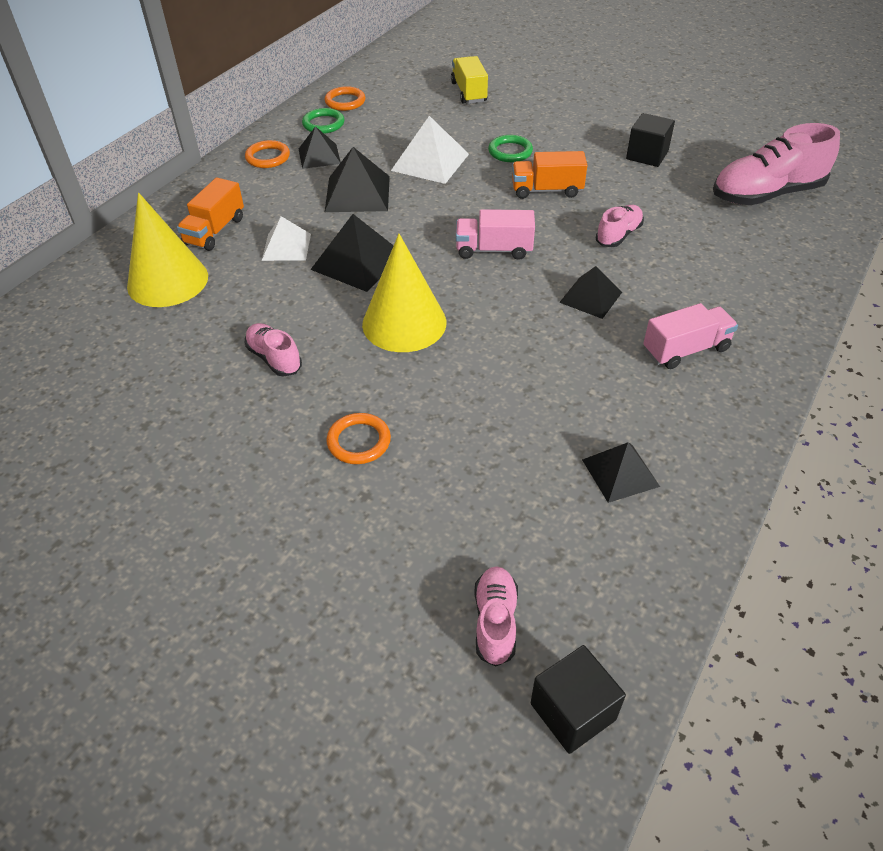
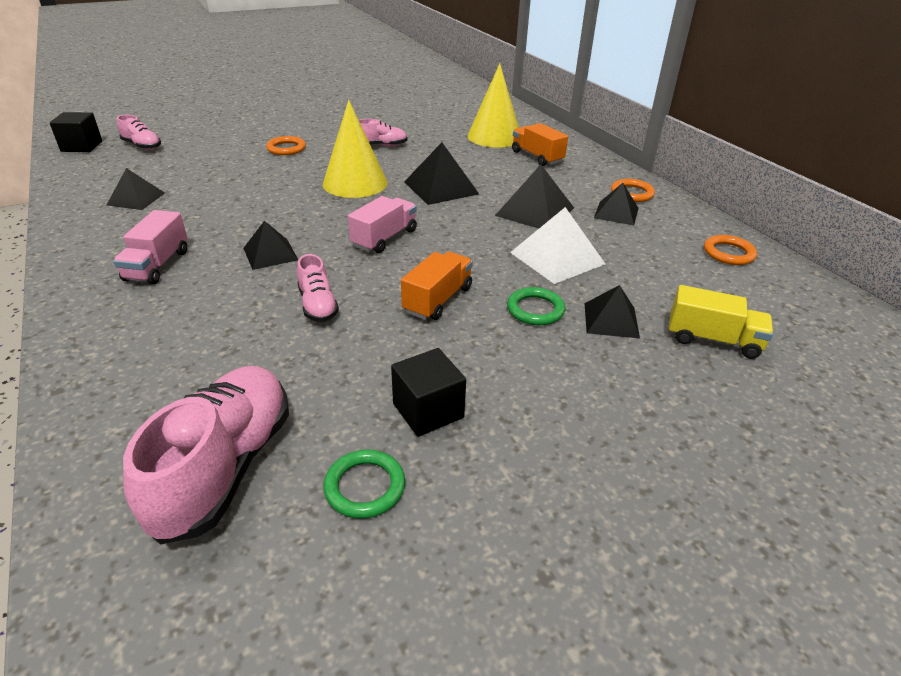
camera: 120 degrees right, 10 degrees down
white pyramid [262,216,311,261] -> none
green ring [302,108,344,134] -> green ring moved to [323,450,405,519]
none -> black pyramid [584,285,640,339]

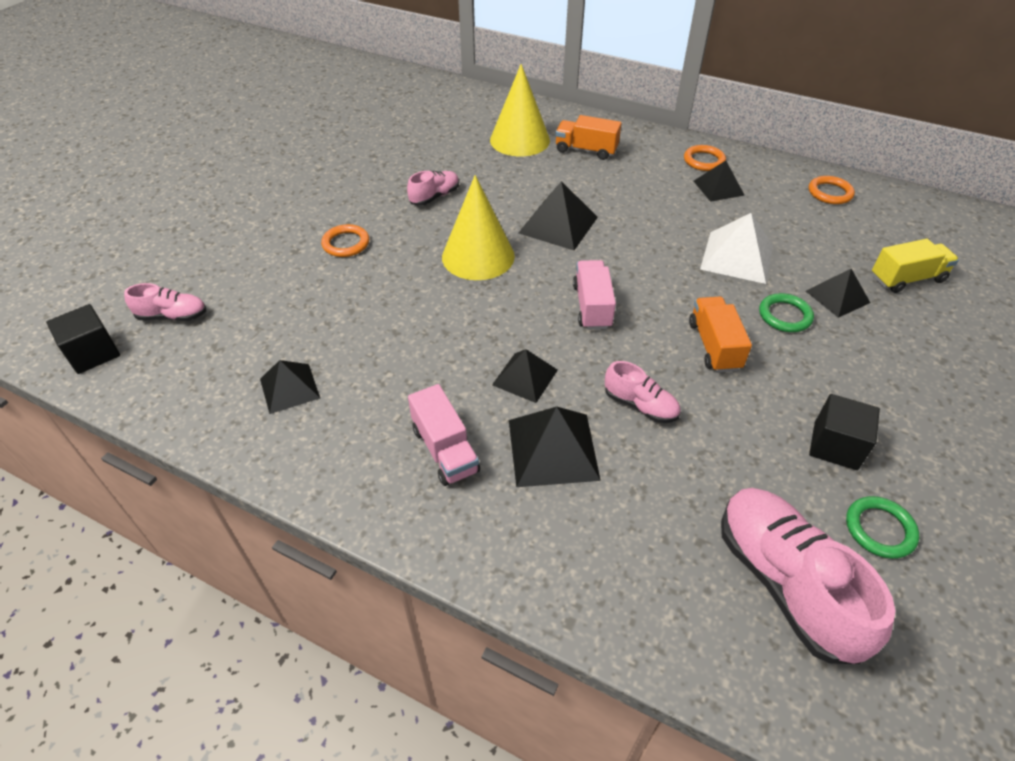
camera: 35 degrees left, 10 degrees up
black pyramid [495,164,574,229] -> black pyramid moved to [509,407,601,487]

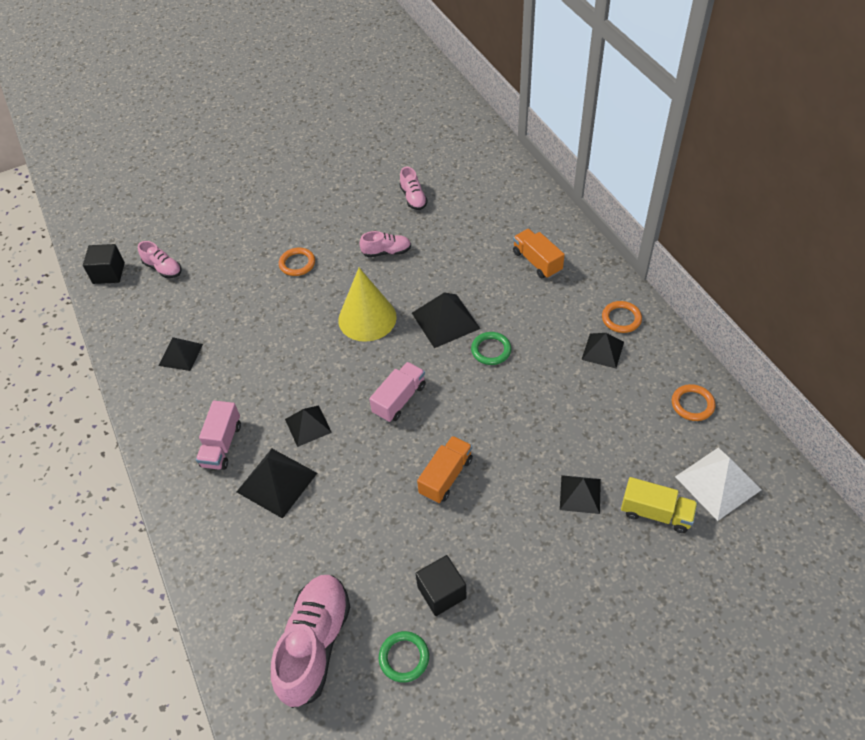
camera: 40 degrees right, 5 degrees up
yellow cone [490,64,550,156] -> none
pink shoe [605,361,681,423] -> pink shoe moved to [399,167,428,210]
white pyramid [700,213,773,284] -> white pyramid moved to [675,447,762,521]
green ring [759,293,814,332] -> green ring moved to [471,332,511,365]

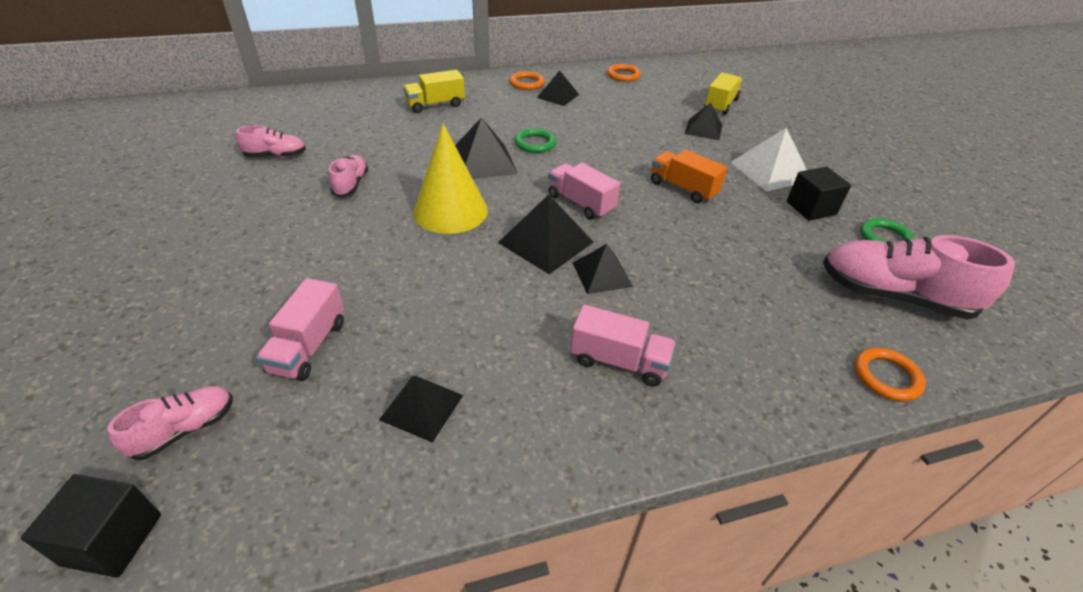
camera: 85 degrees left, 10 degrees down
black pyramid [237,449,317,519] -> black pyramid moved to [498,194,593,274]
orange ring [279,248,315,276] -> orange ring moved to [855,348,926,401]
orange truck [513,229,565,278] -> yellow truck [403,70,465,113]
white pyramid [675,447,762,521] -> white pyramid moved to [730,128,807,192]
none -> pink truck [256,278,344,381]

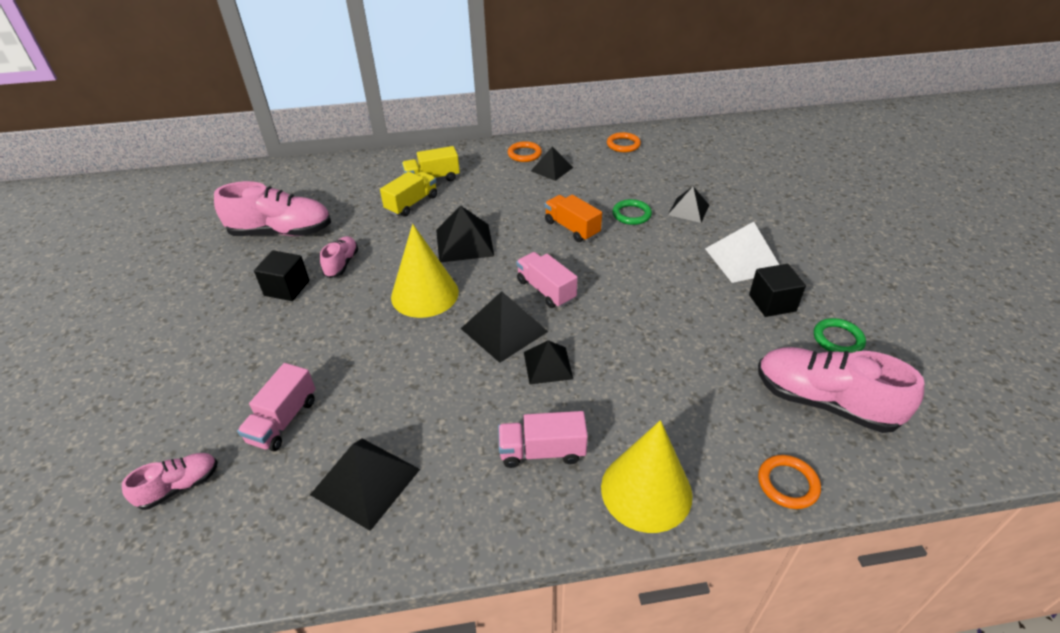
camera: 10 degrees right, 0 degrees up
black cube [21,474,161,578] -> black cube moved to [254,250,310,301]
pink shoe [236,125,306,157] -> pink shoe [214,181,331,236], size x1.92
black pyramid [379,376,463,443] -> black pyramid [310,439,420,531], size x1.52
green ring [515,128,556,153] -> green ring moved to [612,199,652,225]
pink truck [570,305,676,387] -> pink truck turned 150 degrees clockwise [498,411,588,468]
orange truck [651,149,728,203] -> orange truck moved to [545,195,602,242]
yellow truck [704,72,743,115] -> yellow truck moved to [380,171,437,217]
none -> yellow cone [601,420,692,533]

